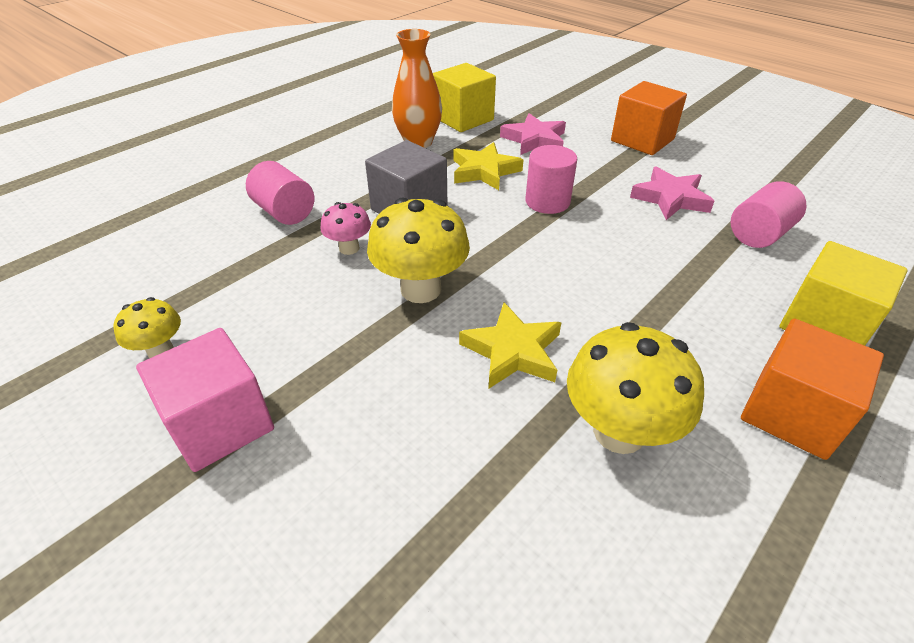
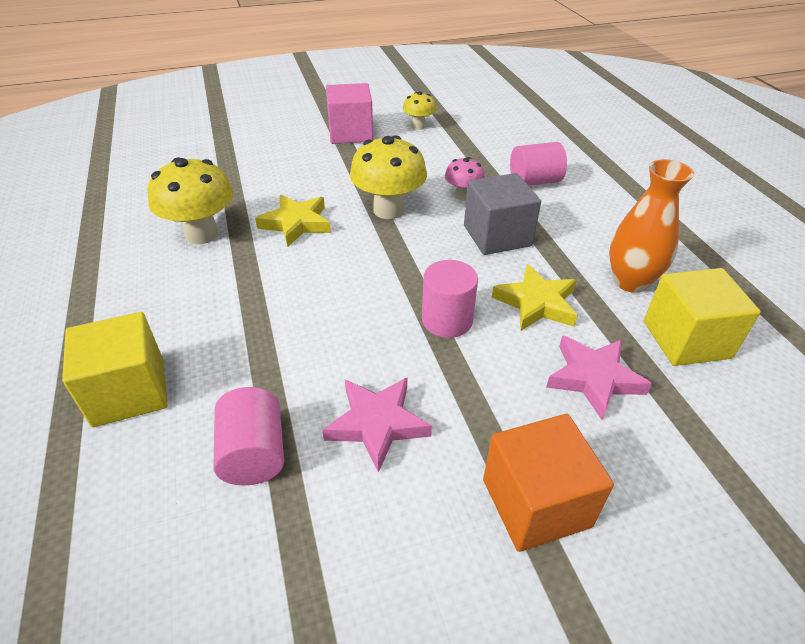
camera: 120 degrees right, 0 degrees up
orange cube [741,318,884,460] -> none

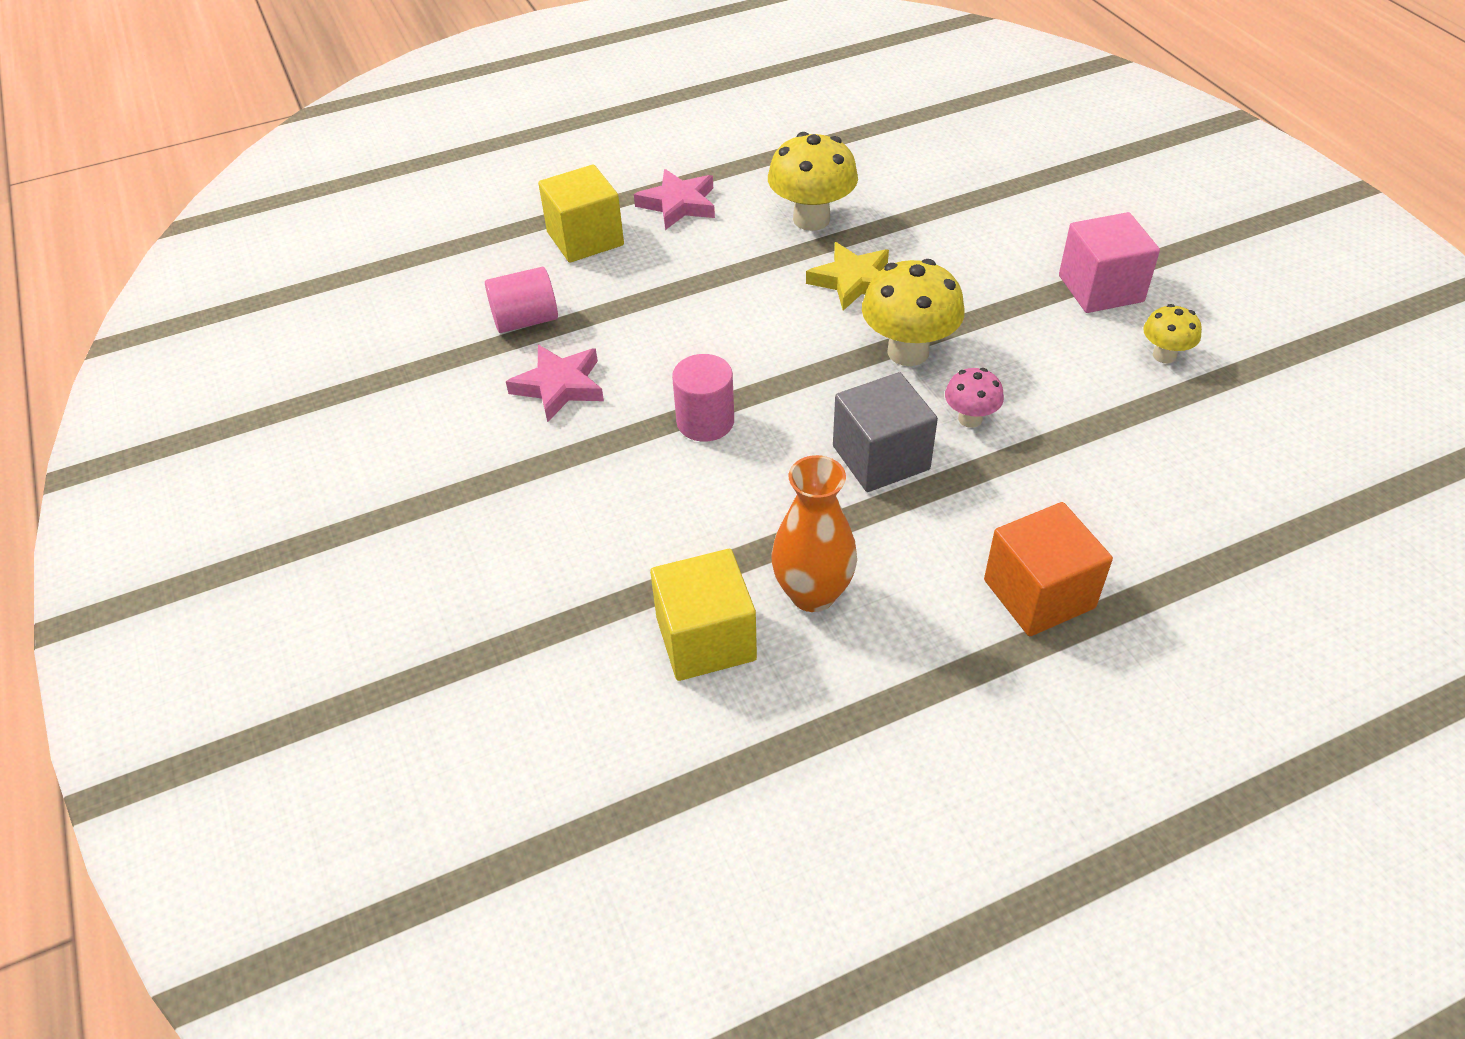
camera: 85 degrees right, 5 degrees up
orange cube [483,414,614,552] -> orange cube moved to [984,502,1113,636]
yellow star [492,264,578,331] -> none
pink cylinder [510,142,567,186] -> none
pink star [546,335,652,420] -> pink star moved to [634,169,715,230]

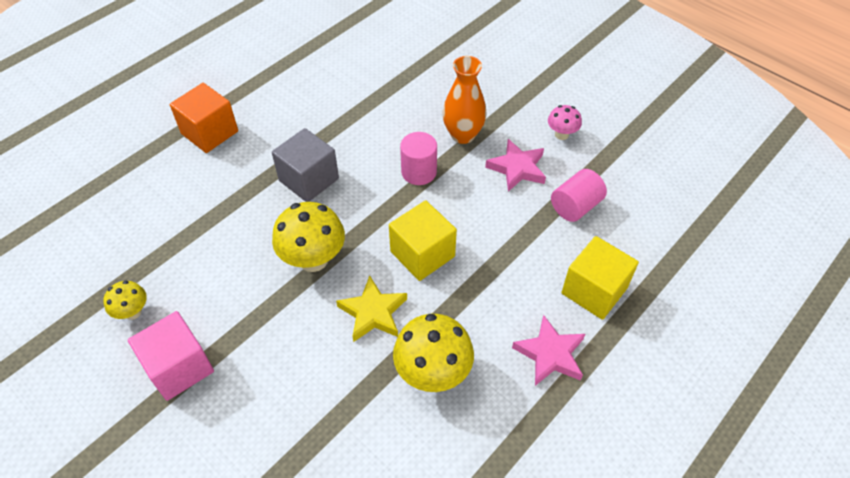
camera: 155 degrees right, 5 degrees up
yellow cube [650,549,757,681] -> yellow cube moved to [389,200,457,281]
orange vase [771,455,857,612] -> orange vase moved to [443,56,486,144]
pink mushroom [945,368,1004,428] -> pink mushroom moved to [548,105,582,140]

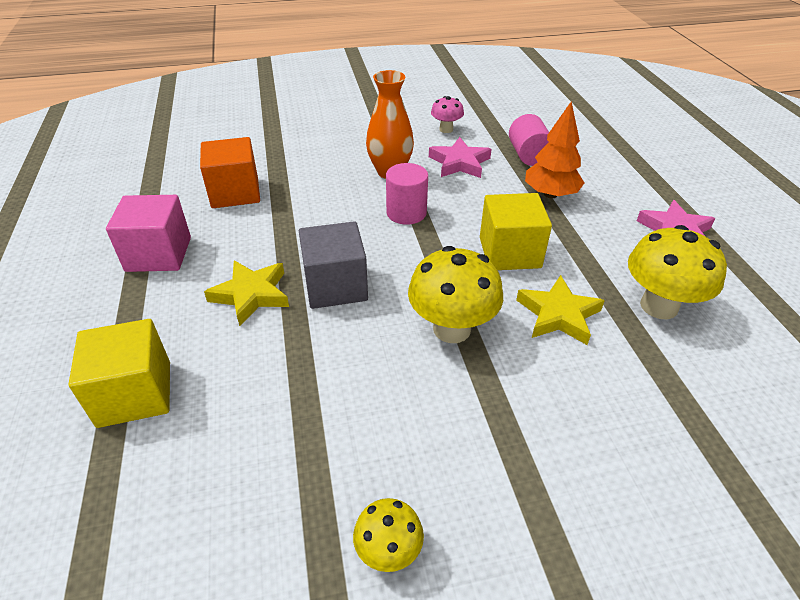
camera: 55 degrees left, 10 degrees down
pink cube [128,311,214,401] -> pink cube moved to [106,195,191,272]
orange cube [170,83,238,153] -> orange cube moved to [200,137,260,208]
yellow cube [562,236,639,320] -> yellow cube moved to [69,319,170,428]
none -> yellow star [204,260,289,326]
none -> orange tree [525,101,584,198]

